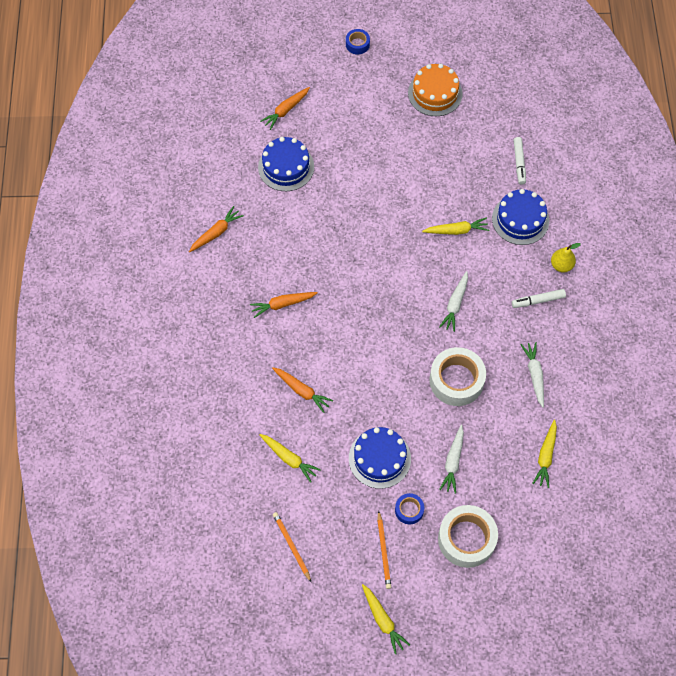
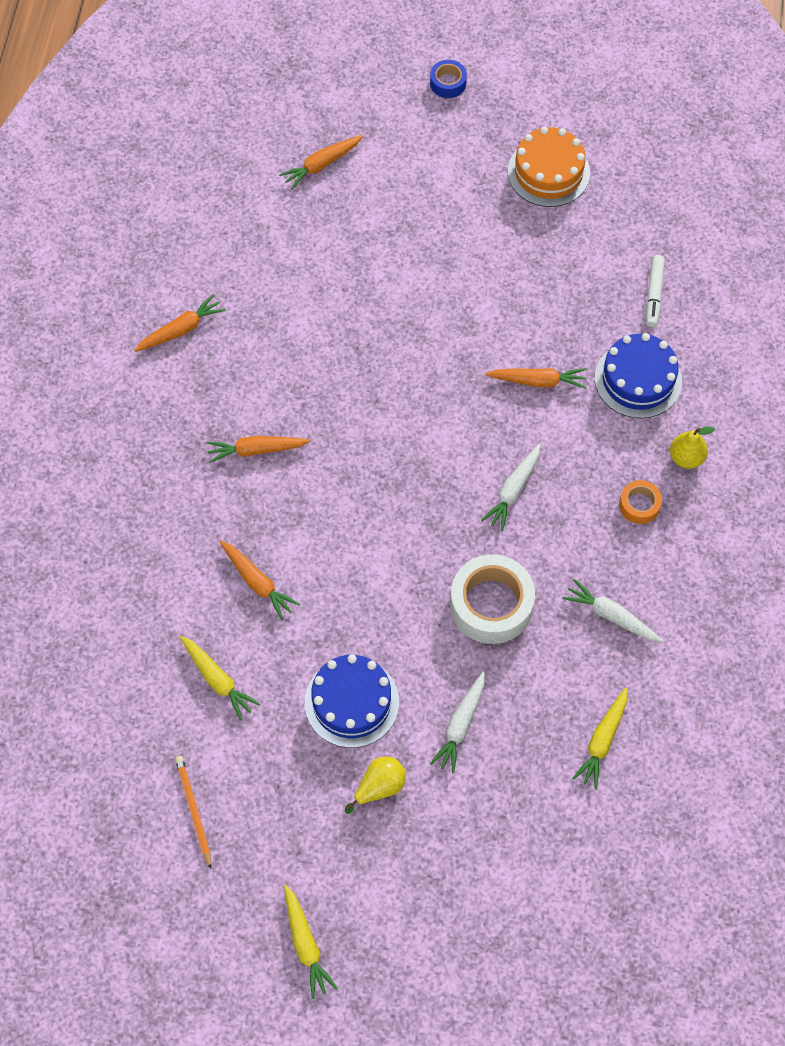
camera: 10 degrees right, 0 degrees up
blue cake [258,137,314,191] -> none
orange pencil [377,511,391,589] -> none
blue tape [395,493,424,525] -> yellow pear [345,757,406,814]
yellow carrot [422,217,489,235] -> orange carrot [485,368,587,389]
white tape [438,505,498,568] -> none
white marker [512,289,566,308] -> orange tape [619,480,662,524]
white carrot [521,342,544,408] -> white carrot turned 60 degrees counterclockwise [563,579,663,642]

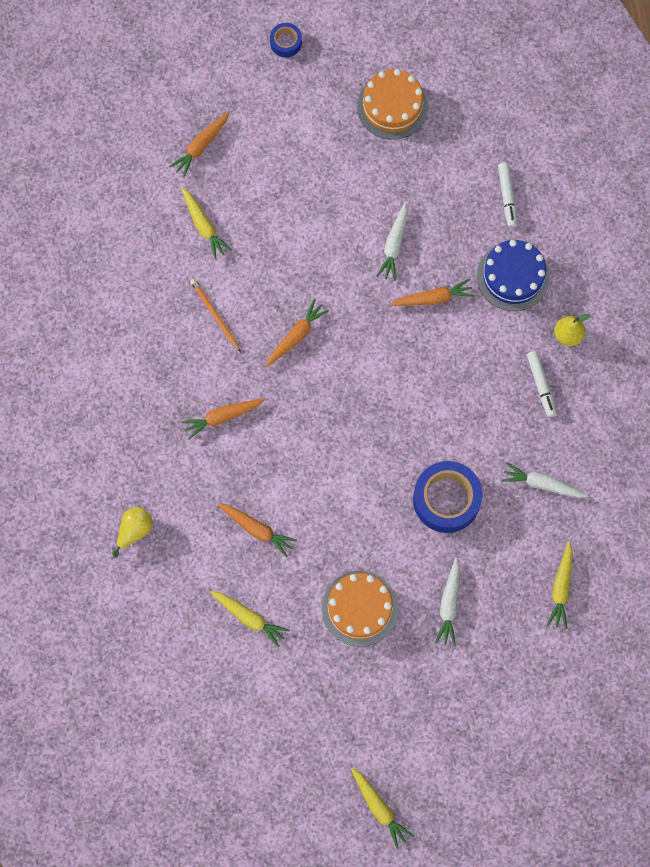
camera: 15 degrees left, 10 degrees up
orange carrot [134,294,226,352] -> orange carrot moved to [266,299,329,367]
orange pencil [175,756,211,869] -> orange pencil moved to [190,279,241,352]
blue cake [305,654,399,748] -> orange cake [322,571,398,647]
yellow pear [345,757,406,814] -> yellow pear moved to [112,507,152,558]
white tape [450,554,535,644] -> blue tape [413,461,483,533]
white carrot [481,444,541,531] -> white carrot moved to [376,202,408,281]
orange tape [619,480,662,524] -> white marker [527,351,557,417]
none -> yellow carrot [181,187,232,260]

